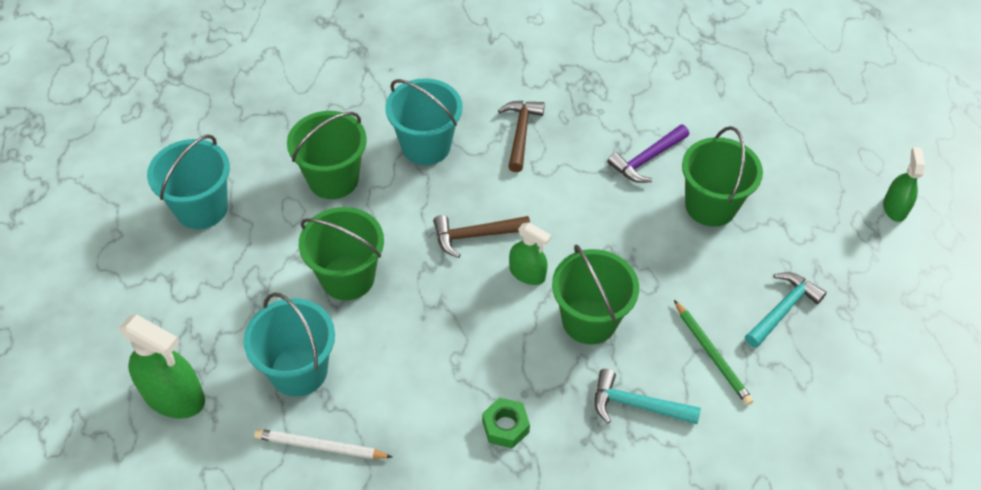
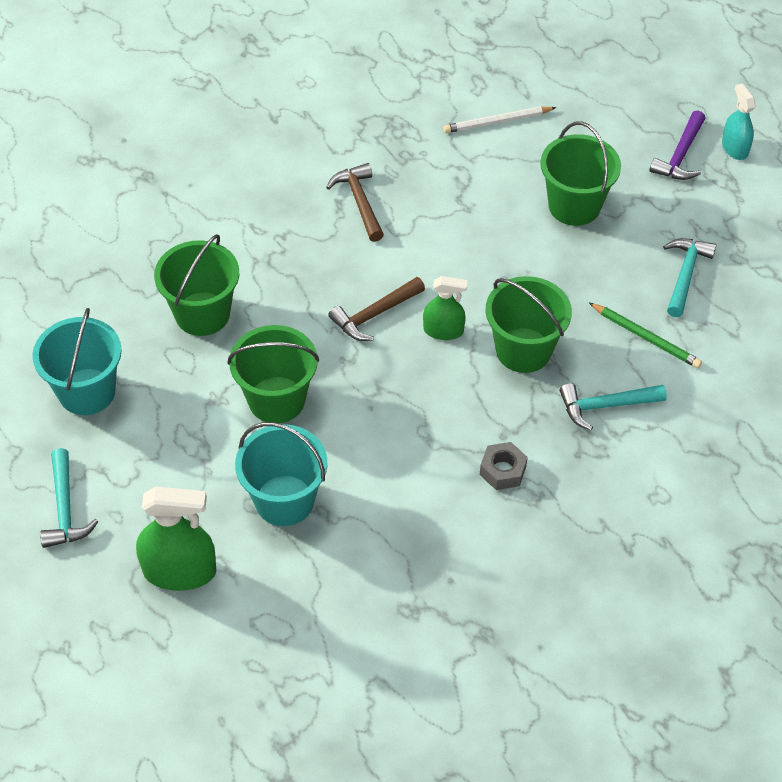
camera: 25 degrees left, 0 degrees up
white pencil [254,429,392,459] -> white pencil moved to [443,107,556,133]
turquoise bucket [385,78,463,165] -> none
green nut [482,397,530,449] -> grey nut [480,442,528,490]
purple hammer [607,124,689,183] -> purple hammer moved to [649,110,706,180]
green spray bottle [883,147,926,222] -> turquoise spray bottle [722,83,756,160]
none -> turquoise hammer [40,448,98,548]

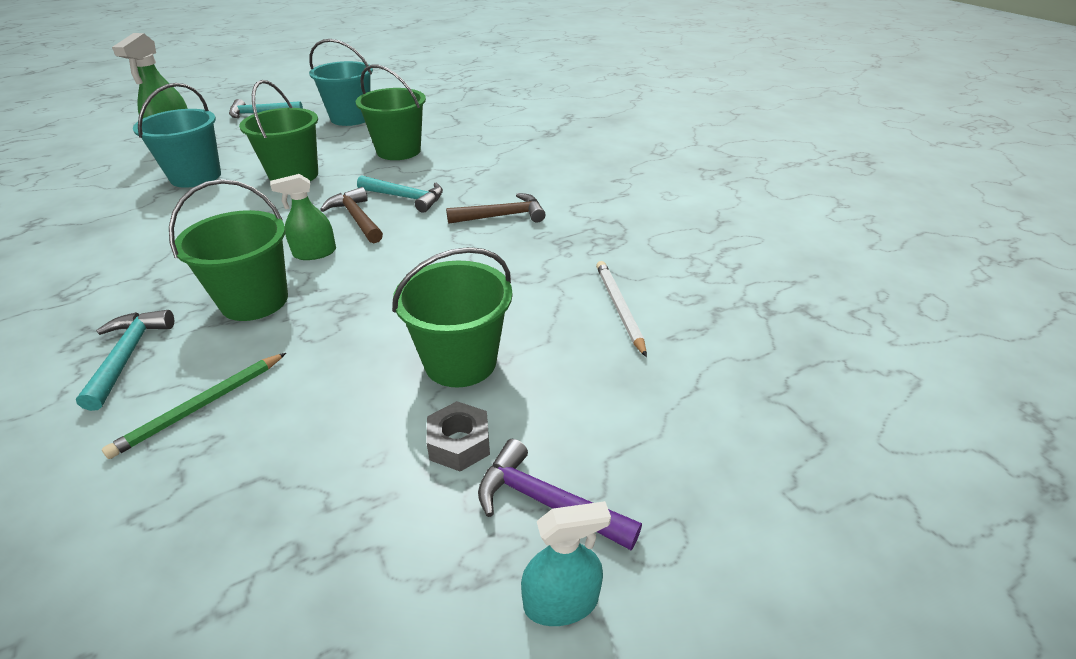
camera: 95 degrees right, 15 degrees down
green spray bottle [423,276,468,340] -> green spray bottle turned 60 degrees clockwise [270,174,336,260]
grey nut [480,442,528,490] -> grey nut moved to [426,401,490,472]
turquoise hammer [663,238,717,317] -> turquoise hammer moved to [357,175,443,213]

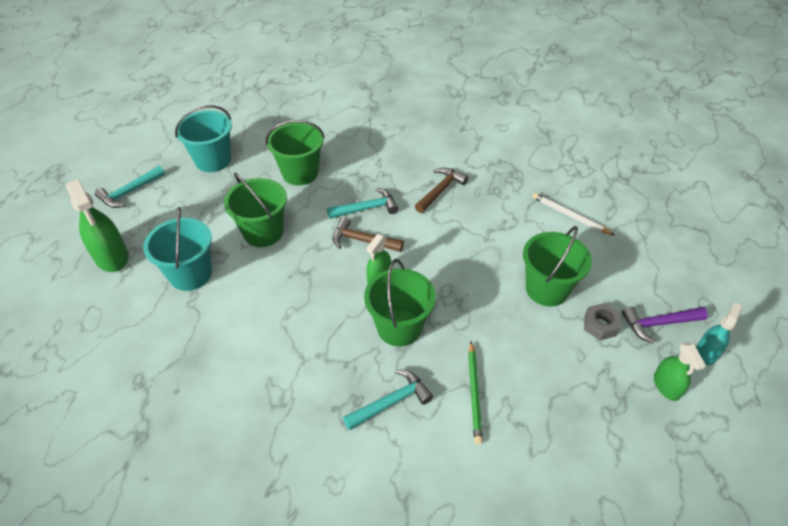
camera: 40 degrees left, 10 degrees up
turquoise hammer [76,310,174,411] -> turquoise hammer turned 105 degrees clockwise [343,369,433,430]
none -> green spray bottle [654,342,706,401]

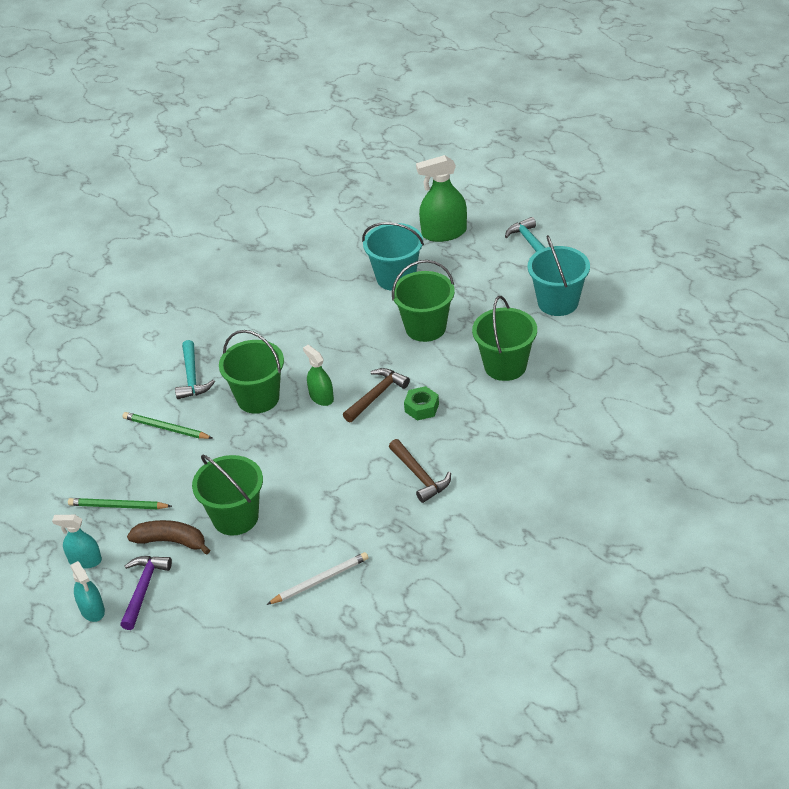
camera: 115 degrees right, 5 degrees down
turquoise hammer [327,188,399,219] -> green nut [404,386,439,420]
grey nut [584,303,621,340] -> brown banana [127,520,210,555]
green spray bottle [654,342,706,401] -> turquoise spray bottle [52,515,102,569]
none -> green pencil [68,498,172,509]

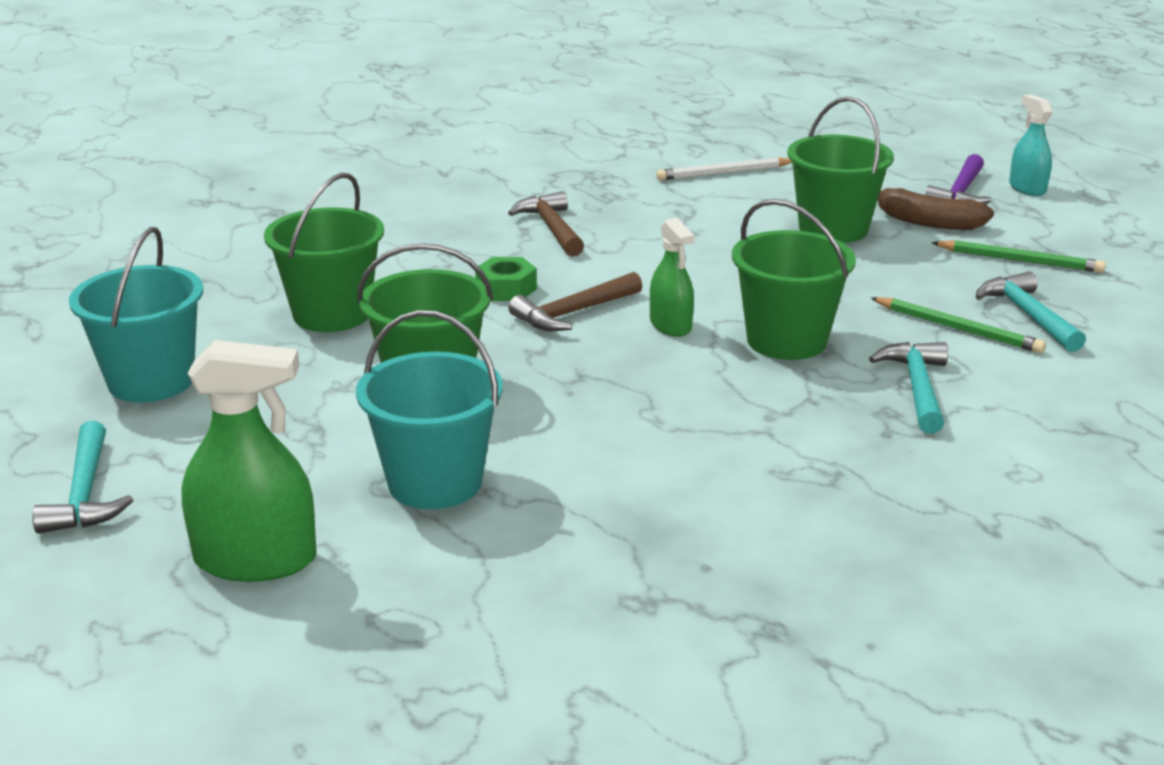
camera: 170 degrees left, 15 degrees down
turquoise spray bottle [52,515,102,569] -> none
none -> turquoise hammer [975,272,1086,352]

